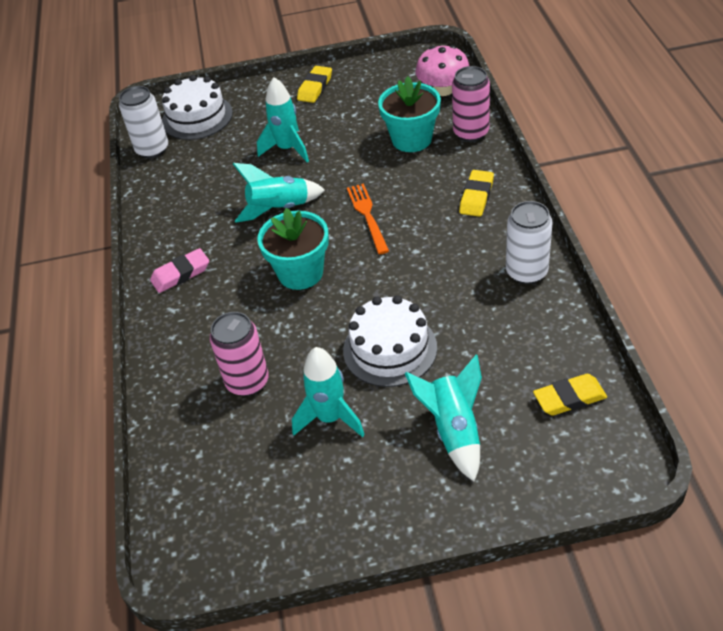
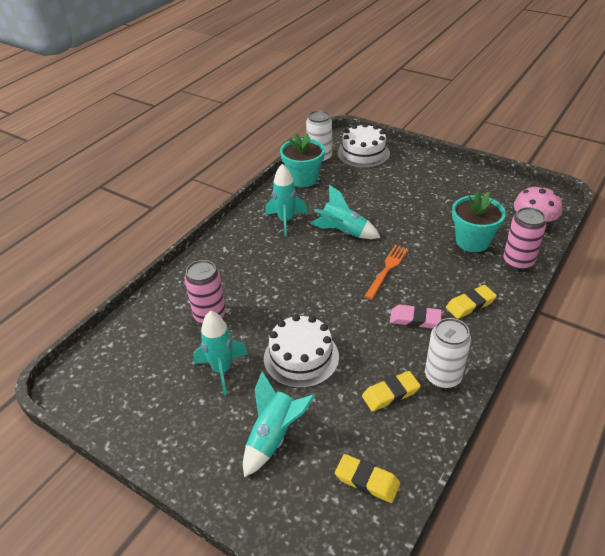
camera: 40 degrees right, 5 degrees down
pink eraser [150,248,209,293] -> pink eraser moved to [390,305,442,328]
turquoise rocket [257,77,309,162] -> turquoise rocket moved to [265,164,308,237]
turquoise flower pot [257,208,329,290] -> turquoise flower pot moved to [280,133,325,187]
yellow eraser [297,66,332,103] -> yellow eraser moved to [362,371,421,412]

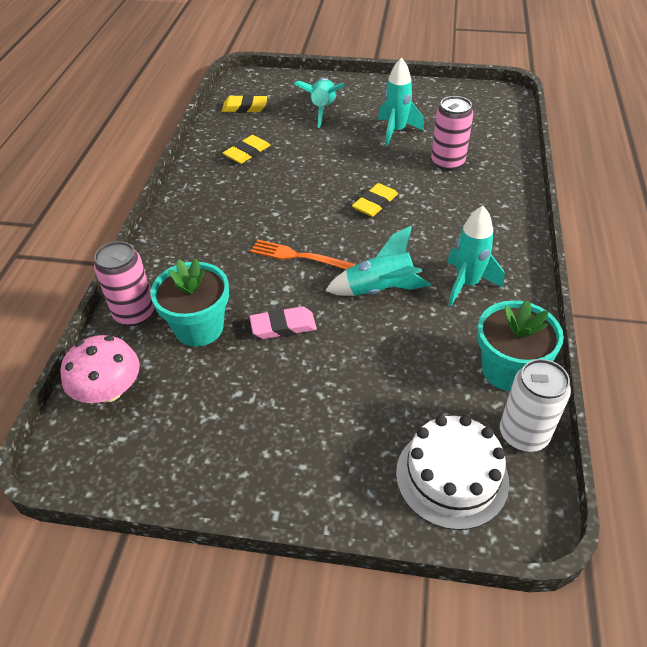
camera: 155 degrees right, 5 degrees up
white cake [264,314,339,388] -> none
orange fork [364,245,408,300] -> orange fork turned 105 degrees clockwise [250,240,356,269]
pink eraser [390,305,442,328] -> pink eraser moved to [249,306,317,339]
white can [425,318,471,389] -> none
yellow eraser [446,285,497,319] -> yellow eraser moved to [352,183,398,217]

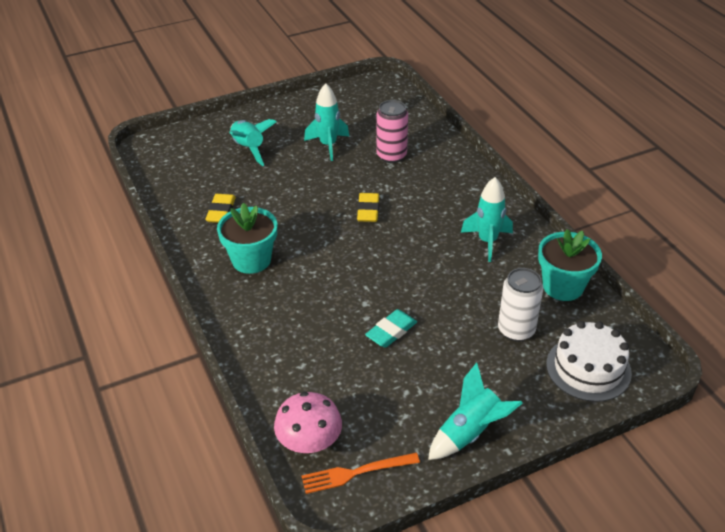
camera: 35 degrees left, 5 degrees down
pink can [94,241,154,326] -> none
turquoise flower pot [150,258,229,347] -> turquoise flower pot moved to [217,203,277,274]
yellow eraser [222,95,267,113] -> none
pink eraser [249,306,317,339] -> turquoise eraser [365,309,417,348]
orange fork [250,240,356,269] -> orange fork moved to [301,453,420,494]
turquoise rocket [325,226,431,296] -> turquoise rocket moved to [428,363,523,460]
white can [500,359,571,452] -> white can moved to [498,268,543,341]

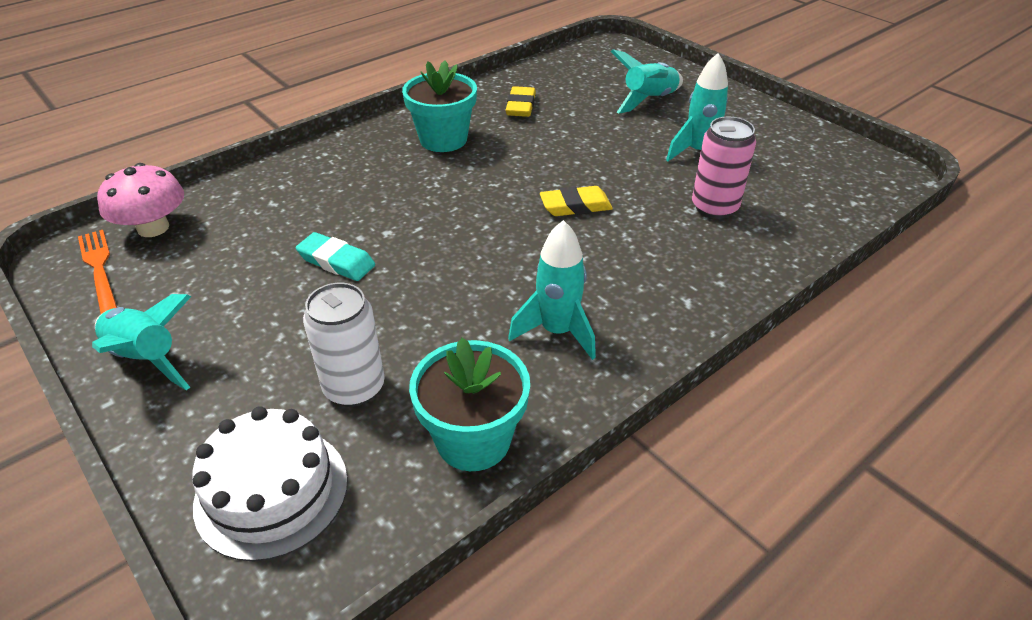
camera: 75 degrees right, 0 degrees up
yellow eraser [205,194,236,223] -> yellow eraser turned 75 degrees counterclockwise [506,86,536,117]

